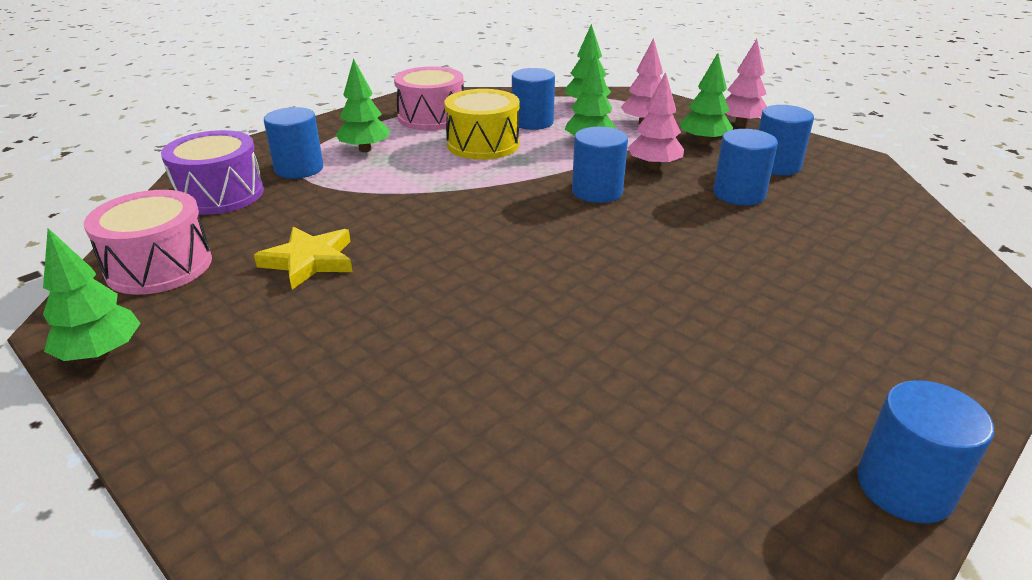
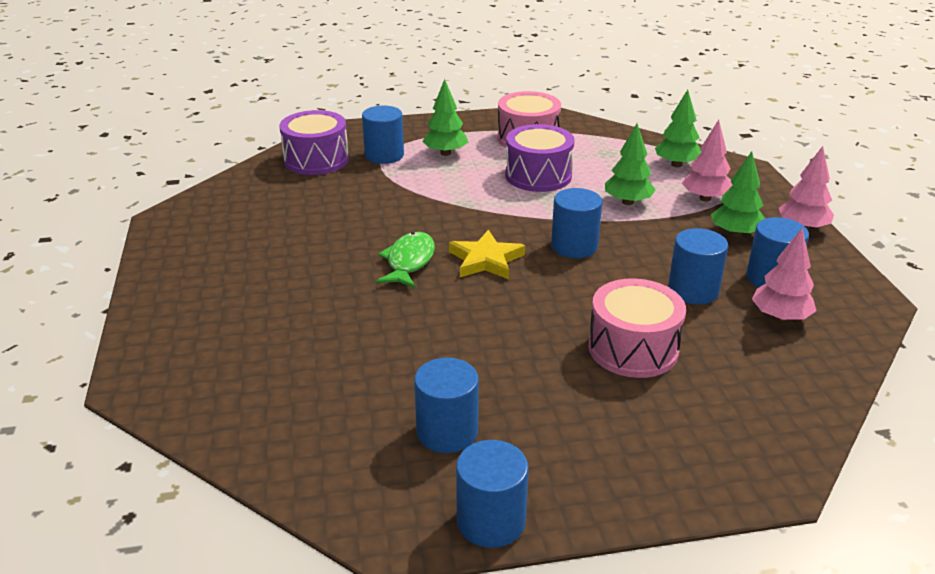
camera: 35 degrees right, 0 degrees up
green tree [43,228,141,361] -> none
pink drum [84,190,212,295] -> pink drum moved to [588,278,686,378]
yellow star [254,227,353,290] -> yellow star moved to [449,230,525,279]
yellow drum [444,89,520,160] -> purple drum [505,124,575,192]
blue cylinder [512,68,555,130] -> blue cylinder moved to [414,358,479,453]
pink tree [628,72,684,170] -> pink tree moved to [752,227,816,322]
none -> green fish [376,232,435,288]

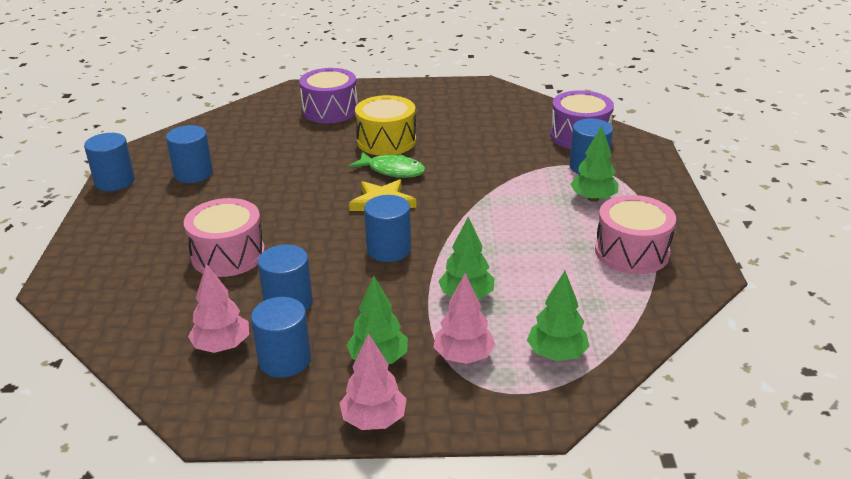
camera: 100 degrees right, 0 degrees up
purple drum [505,124,575,192] -> purple drum moved to [299,68,358,123]
none -> yellow drum [355,95,416,156]

